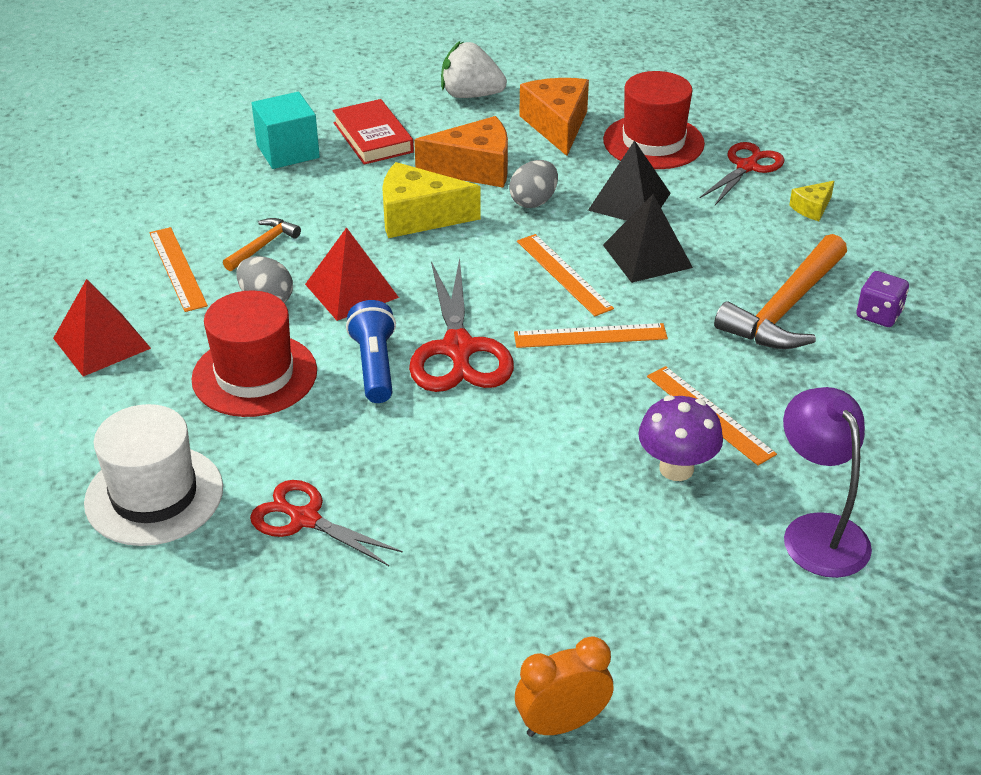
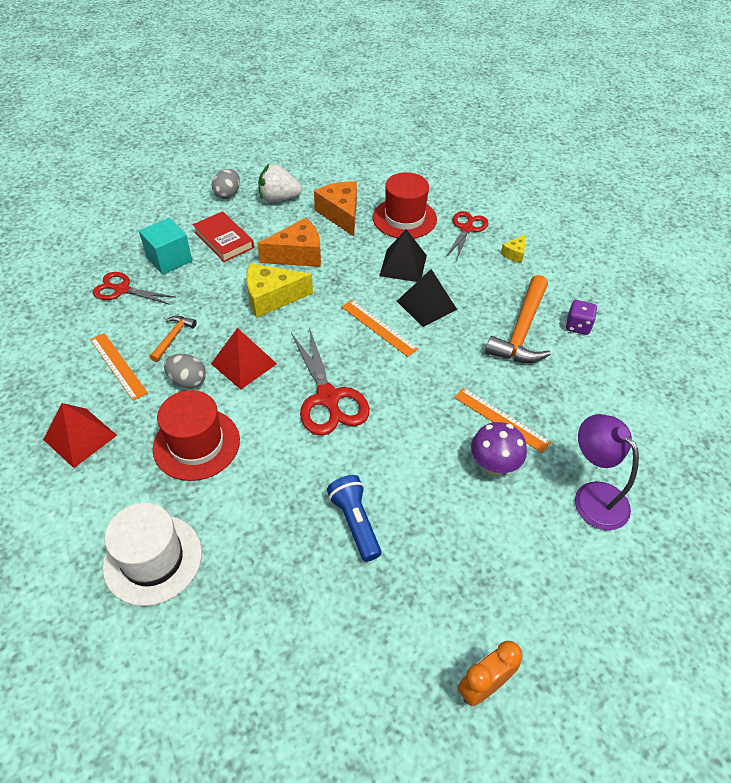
camera: 15 degrees left, 10 degrees up
red scissors [250,480,403,566] -> red scissors moved to [93,272,175,305]
blue flashlight [346,300,396,403] -> blue flashlight moved to [327,475,382,562]
grey egg [509,160,558,208] -> grey egg moved to [212,169,240,199]
orange ruler [514,323,668,348] -> none

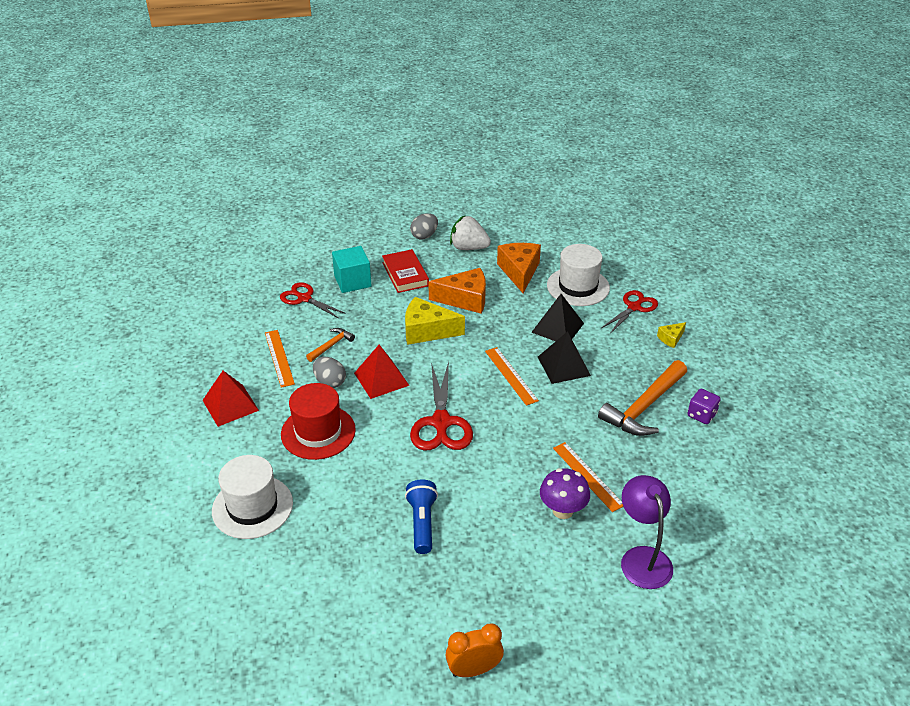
camera: 20 degrees right, 10 degrees down
red hat [373,172,437,238] -> white hat [547,244,610,306]

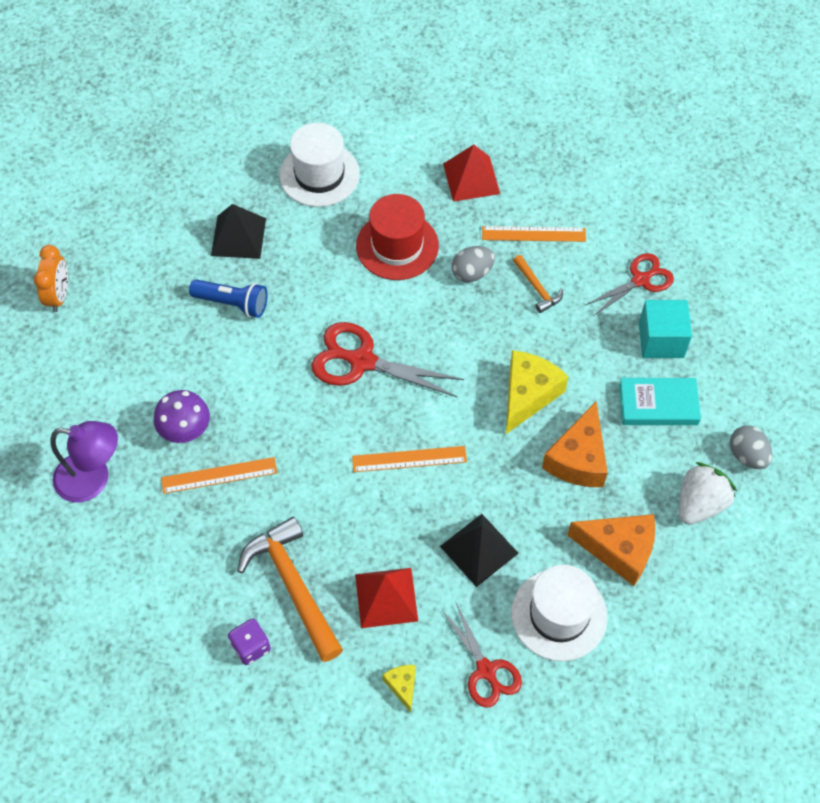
camera: 110 degrees right, 20 degrees up
red pyramid [354,345,409,399] -> red pyramid moved to [355,568,418,628]
red book [382,249,429,293] -> turquoise book [619,378,701,425]
black pyramid [538,331,591,384] -> black pyramid moved to [211,204,266,259]

